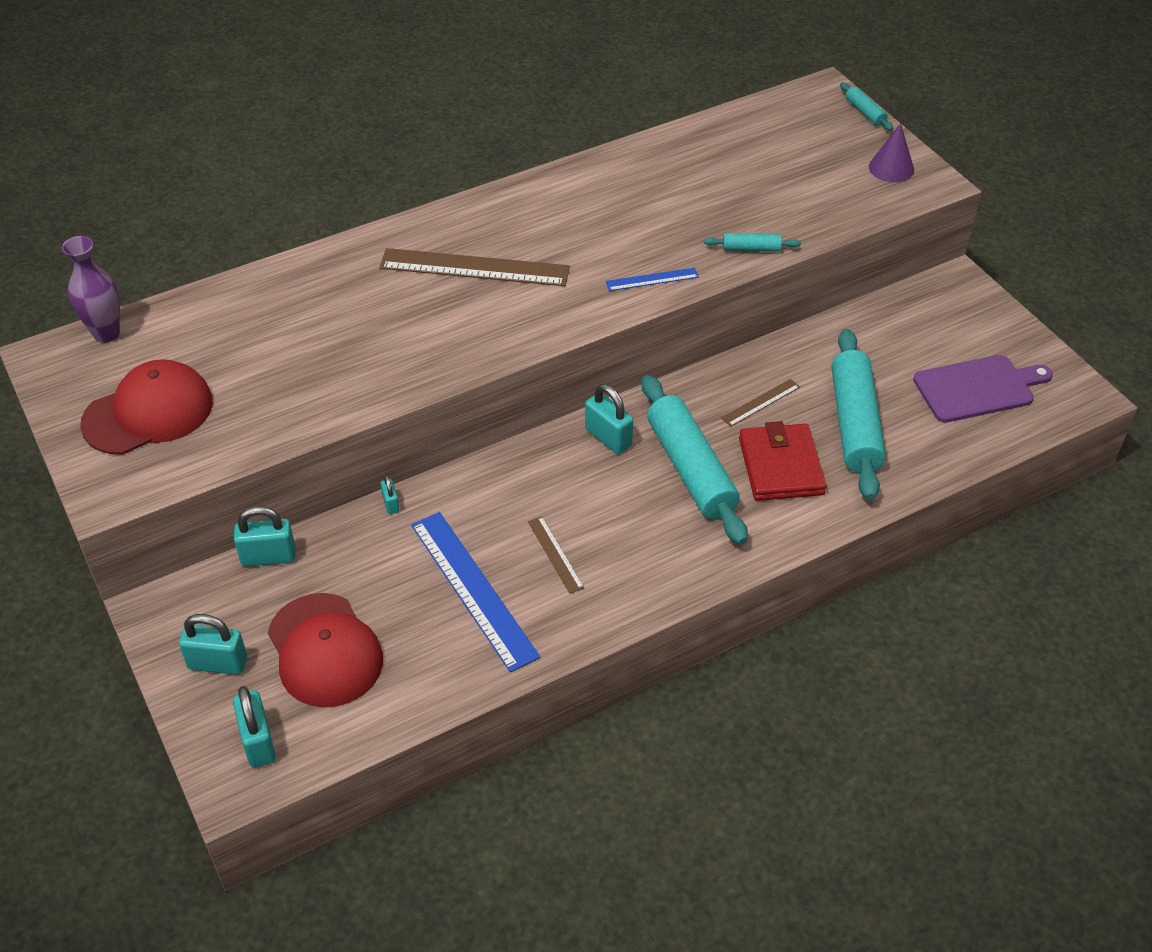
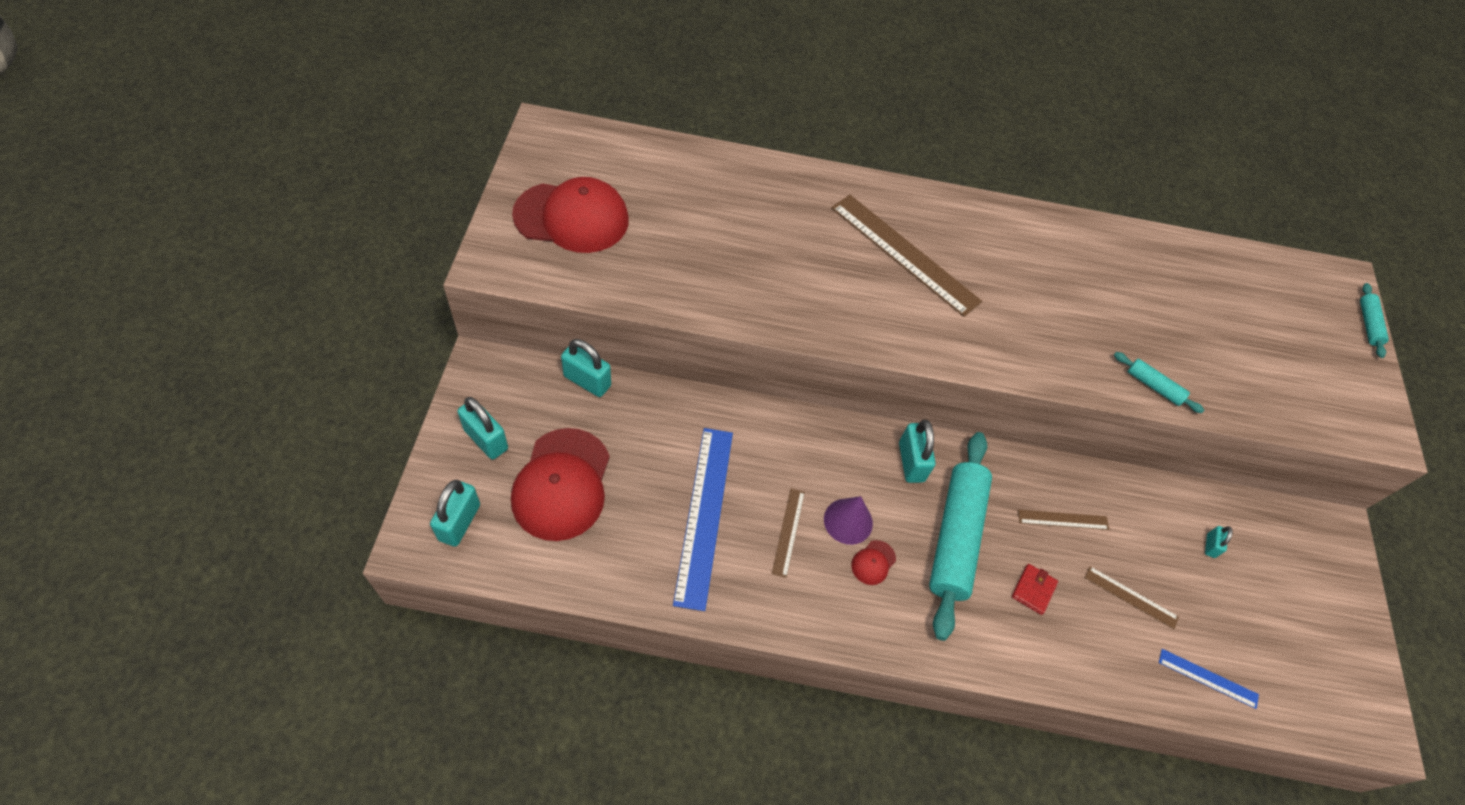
camera: 30 degrees right, 10 degrees up
purple vase [62,236,120,343] -> none
turquoise padlock [381,475,399,514] -> turquoise padlock moved to [1205,526,1233,558]
blue ruler [606,268,699,291] -> blue ruler moved to [1159,649,1259,709]
red wallet [739,421,827,501] -> red wallet [1012,564,1058,615], size x0.47
turquoise rolling pin [832,329,886,500] -> brown ruler [1085,566,1179,629]
purple cone [869,123,914,183] -> purple cone moved to [824,496,873,545]
purple cutting board [913,355,1053,423] -> none
none -> red cap [851,540,896,585]

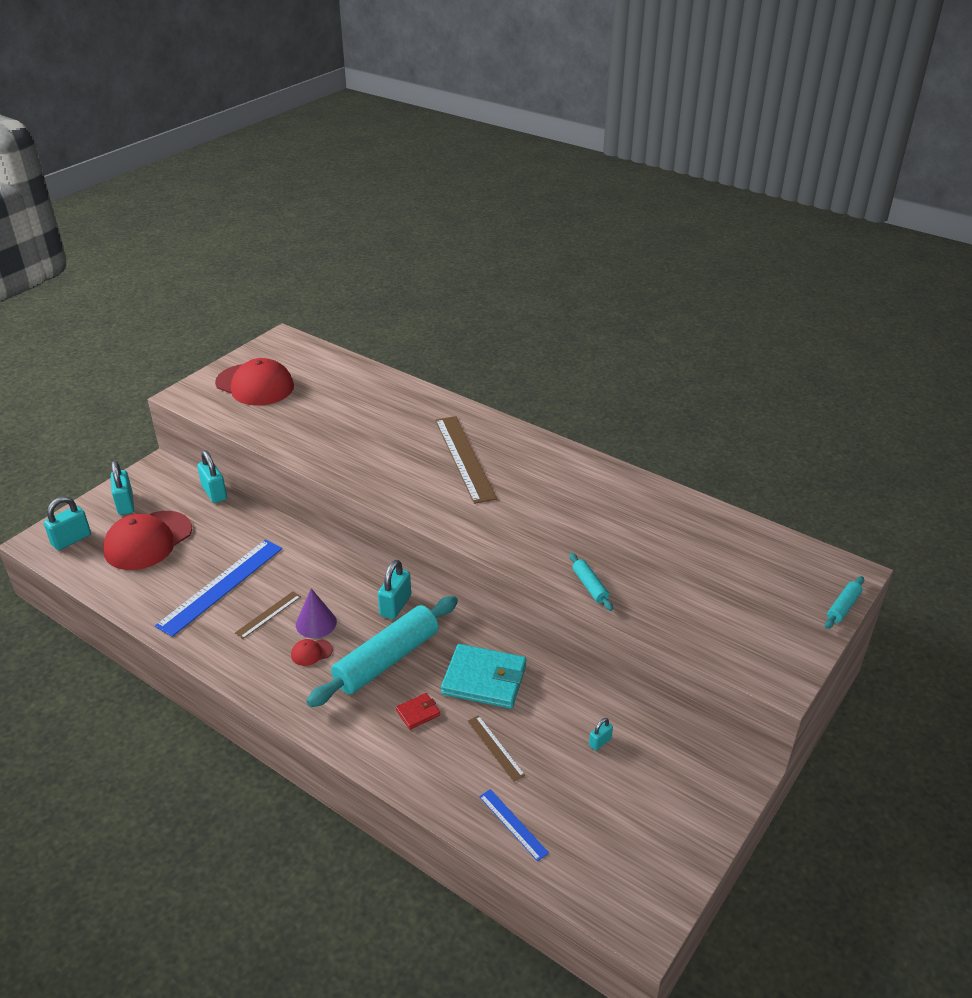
camera: 35 degrees right, 20 degrees down
brown ruler [1018,510,1109,530] -> turquoise wallet [441,644,526,709]

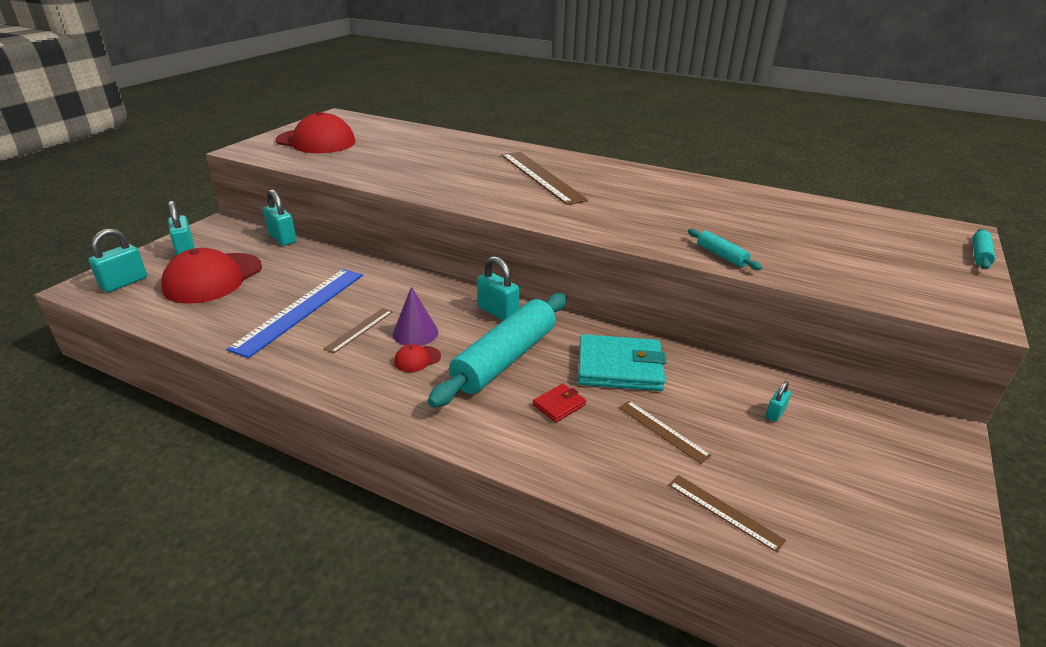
camera: 10 degrees left, 5 degrees down
turquoise padlock [378,560,411,619] -> turquoise padlock turned 60 degrees counterclockwise [477,256,519,321]
blue ruler [479,789,549,862] -> brown ruler [669,475,786,552]

